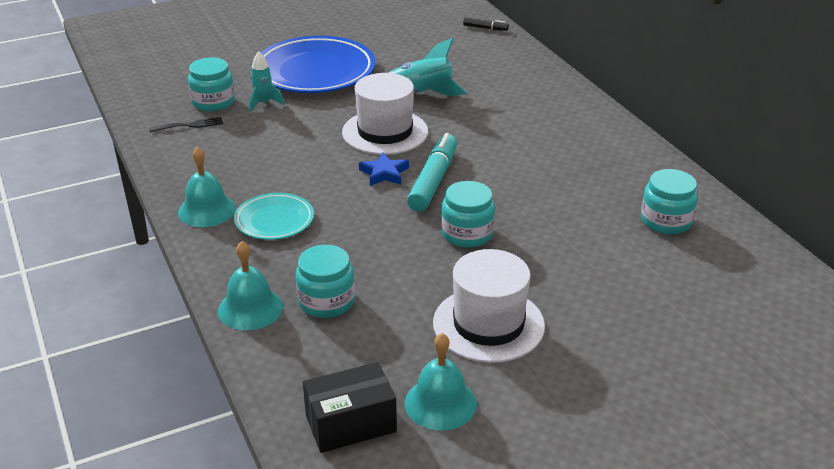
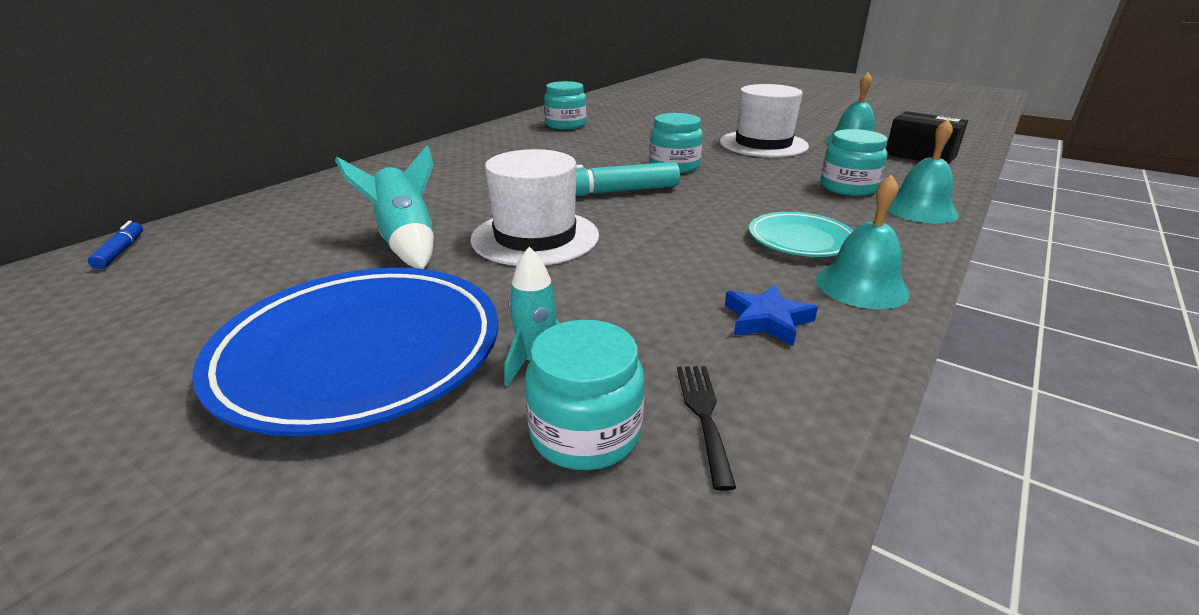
camera: 120 degrees left, 5 degrees down
black fork [149,117,223,132] -> black fork turned 45 degrees clockwise [677,366,736,491]
blue star [359,152,409,186] -> blue star moved to [725,284,818,346]
black marker [463,17,509,31] -> blue marker [88,221,143,269]

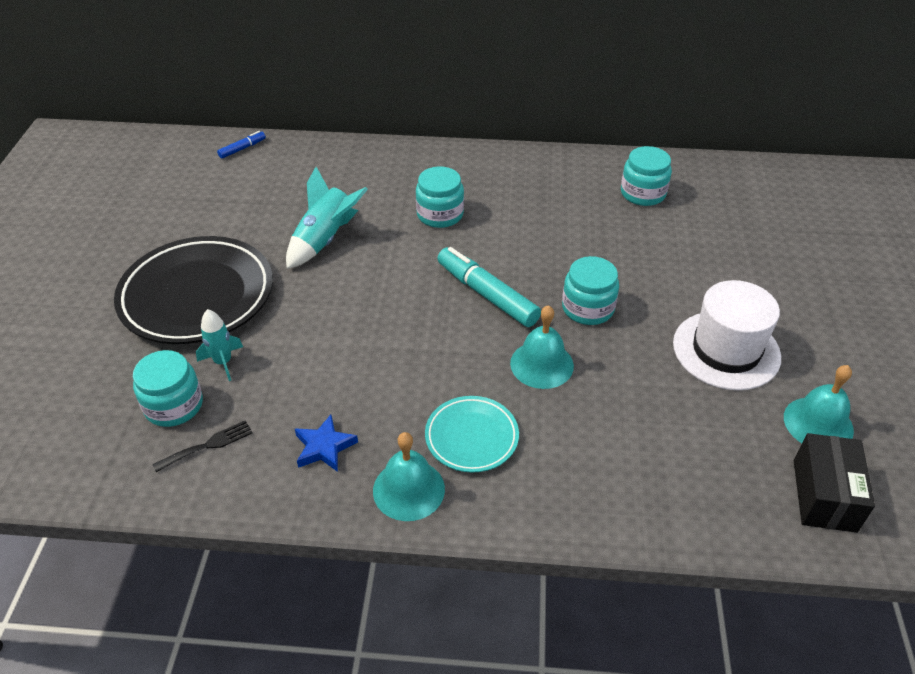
camera: 60 degrees right, 15 degrees up
blue plate [192,268,498,436] -> black plate [114,236,273,344]
white hat [470,149,599,266] -> none
turquoise jar [820,129,888,196] -> turquoise jar moved to [416,166,464,228]
turquoise bell [888,119,959,223] -> turquoise bell moved to [510,305,574,389]

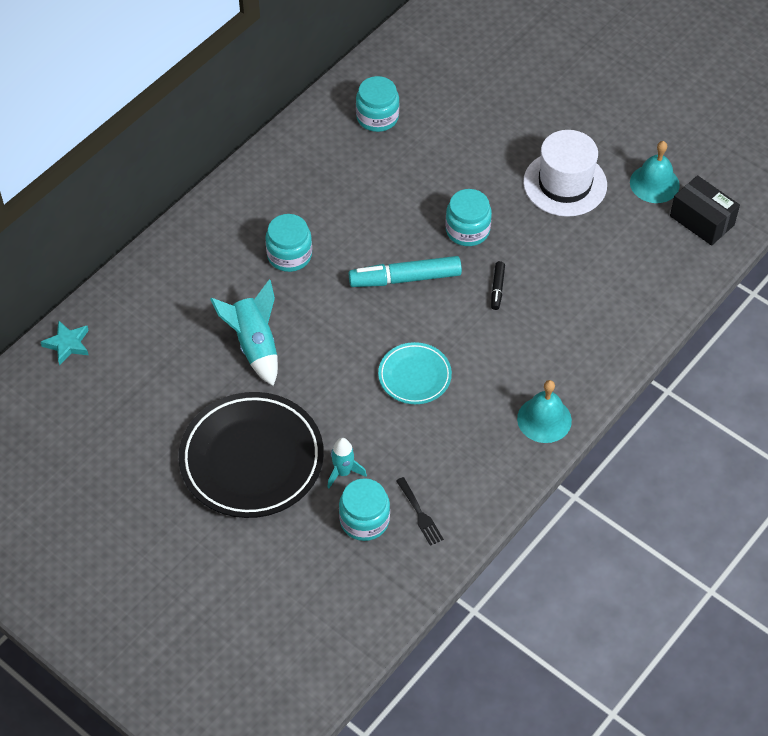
camera: 55 degrees left, 10 degrees up
black fork [152,420,252,472] -> black fork turned 150 degrees clockwise [396,477,444,546]
blue marker [217,131,266,159] -> turquoise star [41,320,89,365]
blue star [295,415,358,472] -> none
turquoise plate [425,396,519,472] -> turquoise plate moved to [378,342,452,404]
turquoise bell [510,305,574,389] -> black marker [491,261,505,310]

